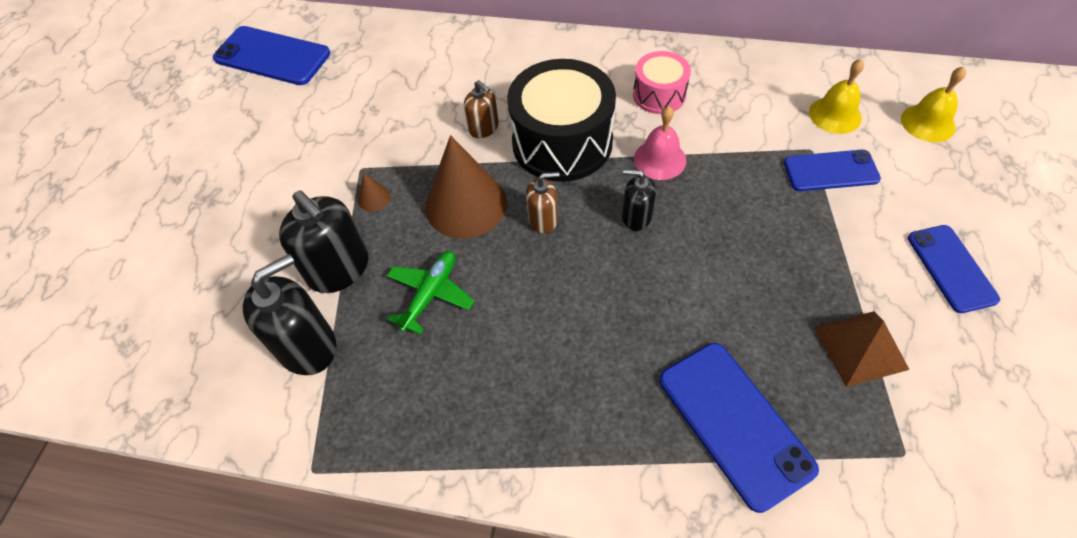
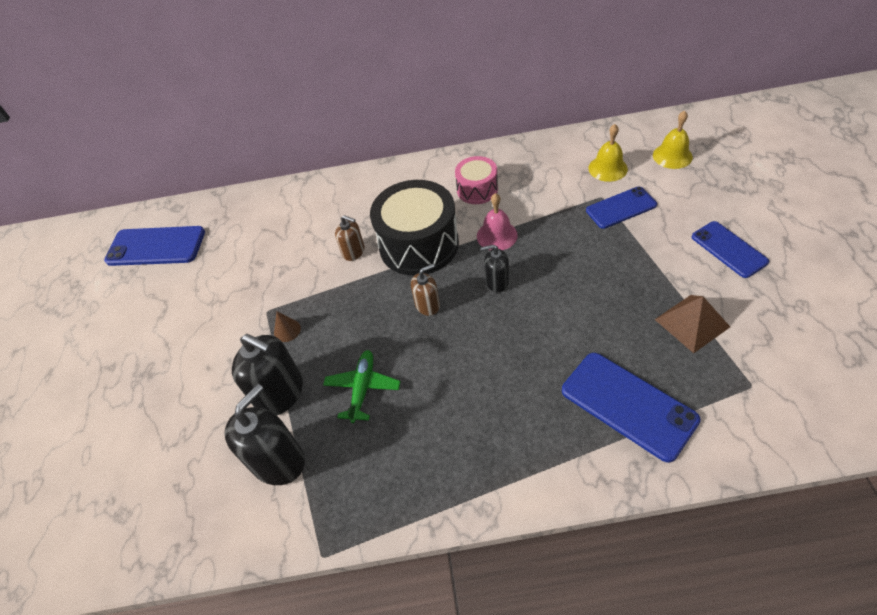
camera: 15 degrees left, 5 degrees down
brown cone [425,135,507,238] -> none

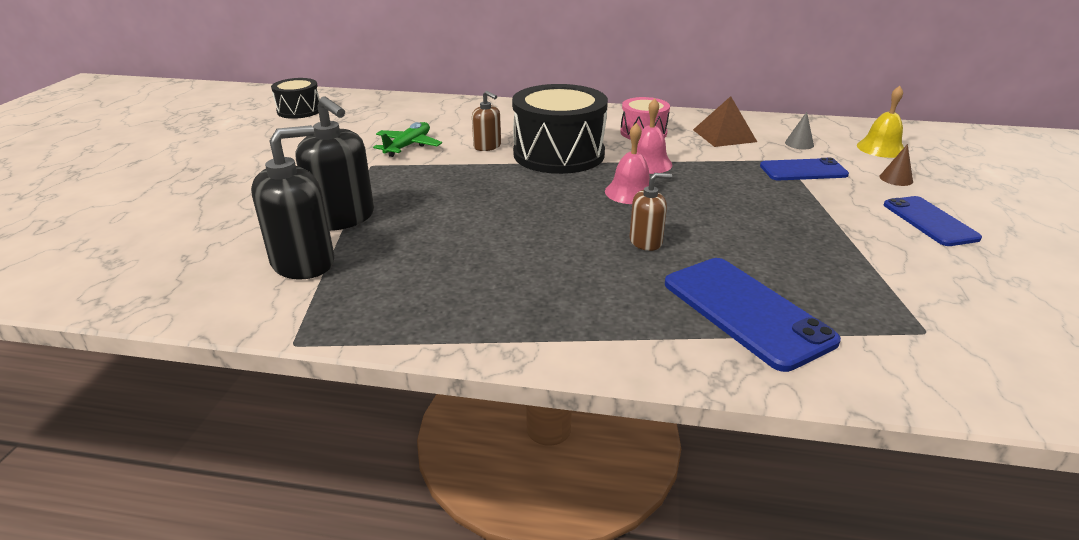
camera: 10 degrees right, 20 degrees down
blue phone [104,226,205,266] -> black drum [271,78,320,119]
brown cone [274,312,301,342] -> brown cone moved to [879,144,913,186]
green plane [323,350,401,423] -> green plane moved to [373,122,442,157]
brown soap dispenser [411,264,440,316] -> brown soap dispenser moved to [630,173,672,251]
black soap dispenser [481,244,509,292] -> pink bell [605,123,650,204]
yellow bell [588,124,628,182] -> grey cone [785,112,814,149]
brown pyramid [654,295,730,353] -> brown pyramid moved to [693,96,757,147]

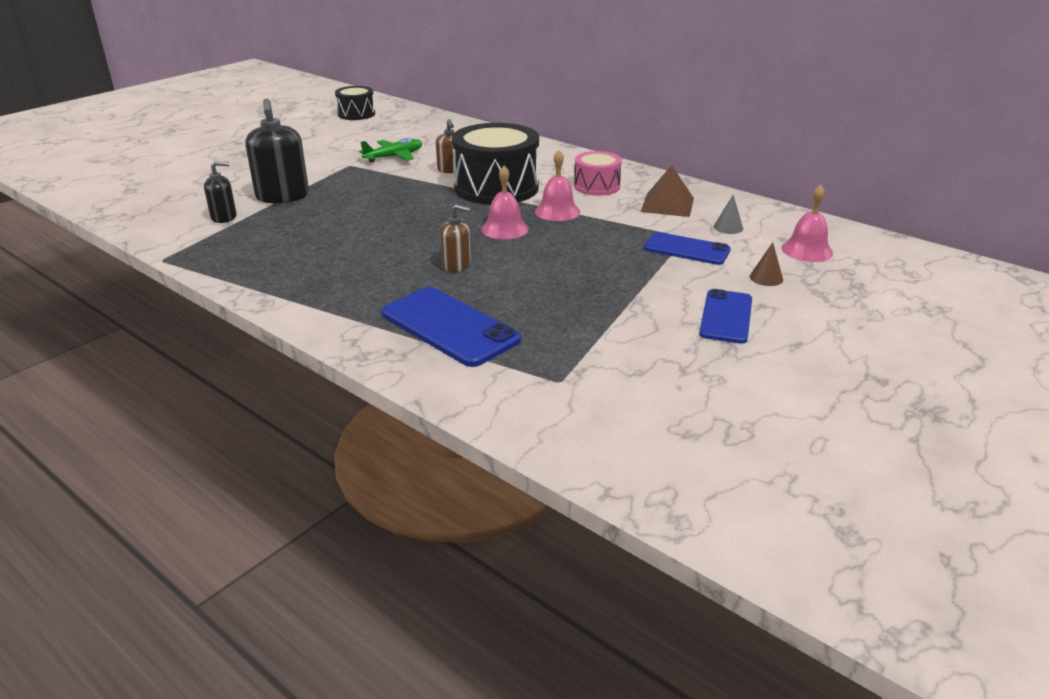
camera: 30 degrees right, 0 degrees up
black soap dispenser [251,125,334,280] -> black soap dispenser [204,161,237,223], size x0.56
blue phone [665,258,841,372] -> blue phone turned 45 degrees counterclockwise [382,287,521,367]
yellow bell [857,86,904,158] -> pink bell [781,184,833,262]

